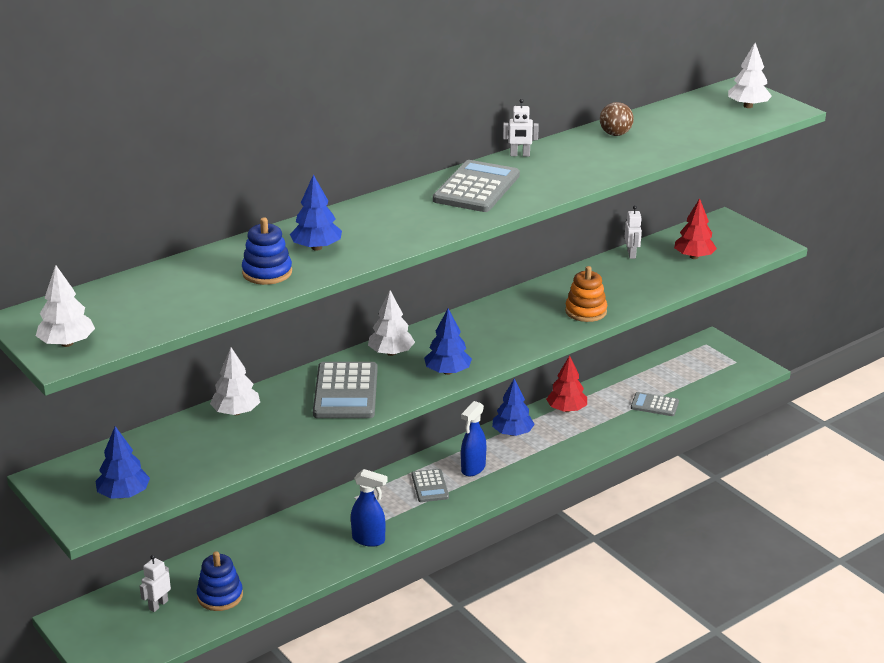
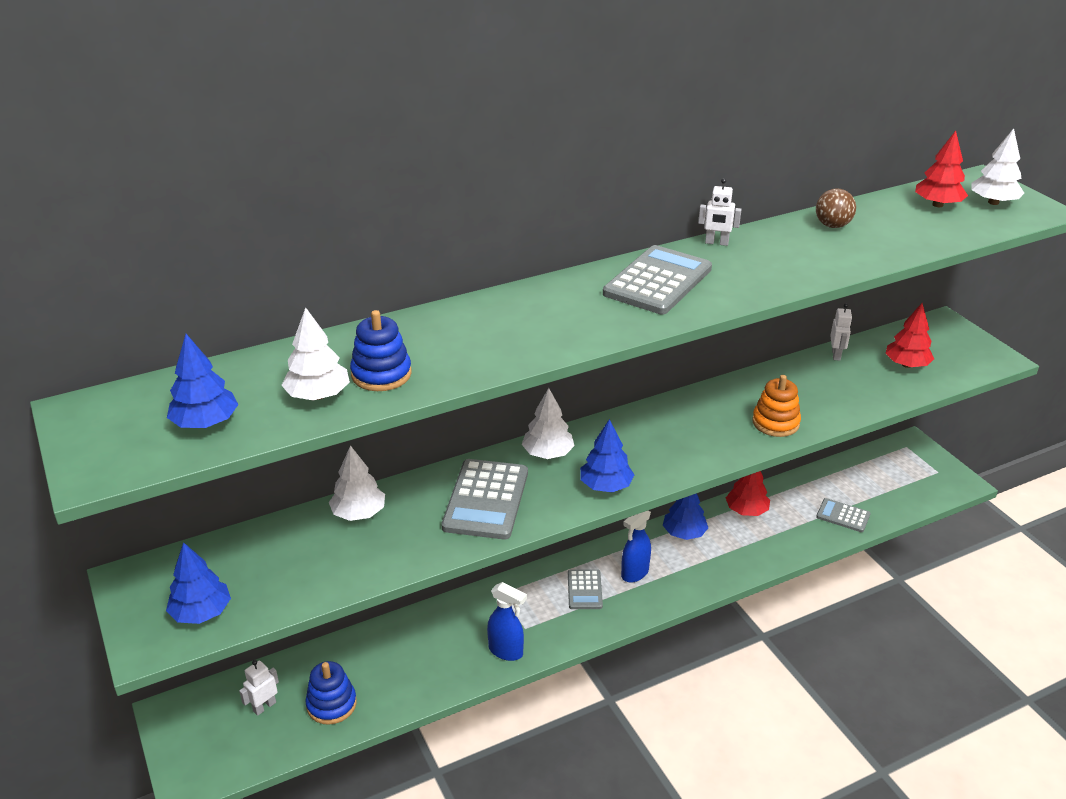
camera: 10 degrees right, 5 degrees up
white tree [36,265,95,347] -> white tree moved to [281,307,350,400]
blue tree [290,174,342,251] -> blue tree moved to [167,334,239,428]
none -> red tree [915,131,968,207]

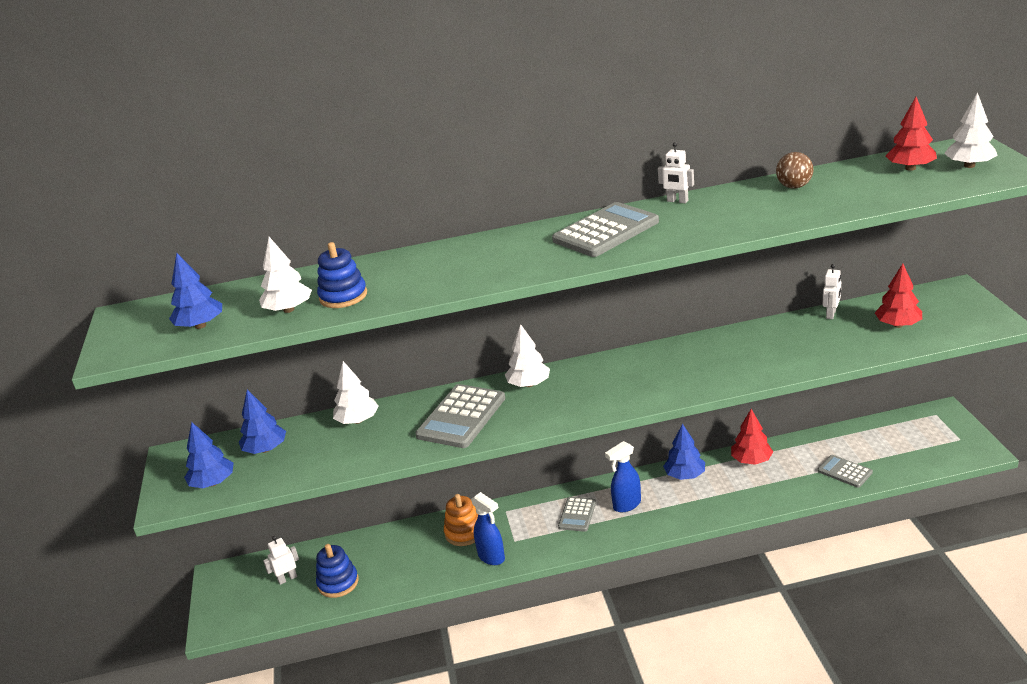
camera: 20 degrees right, 5 degrees down
blue tree [580,419,634,492] -> blue tree moved to [239,389,286,454]
orange stacking toy [752,375,801,437] -> orange stacking toy moved to [444,494,478,546]

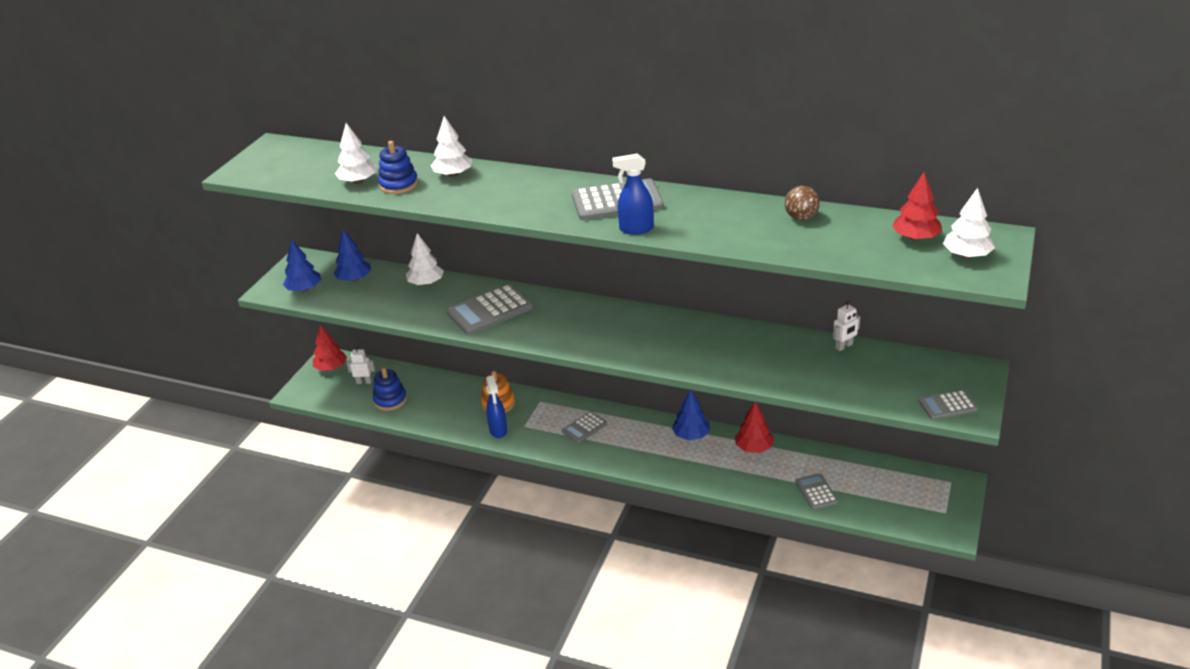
camera: 30 degrees right, 5 degrees up
blue tree [169,253,222,329] -> none
white tree [505,324,550,387] -> white tree moved to [431,116,472,177]
blue spray bottle [605,441,641,512] -> blue spray bottle moved to [612,153,653,234]
white robot [658,142,694,203] -> none
red tree [875,263,922,328] -> red tree moved to [313,325,347,371]
none -> grey calculator [919,390,978,420]

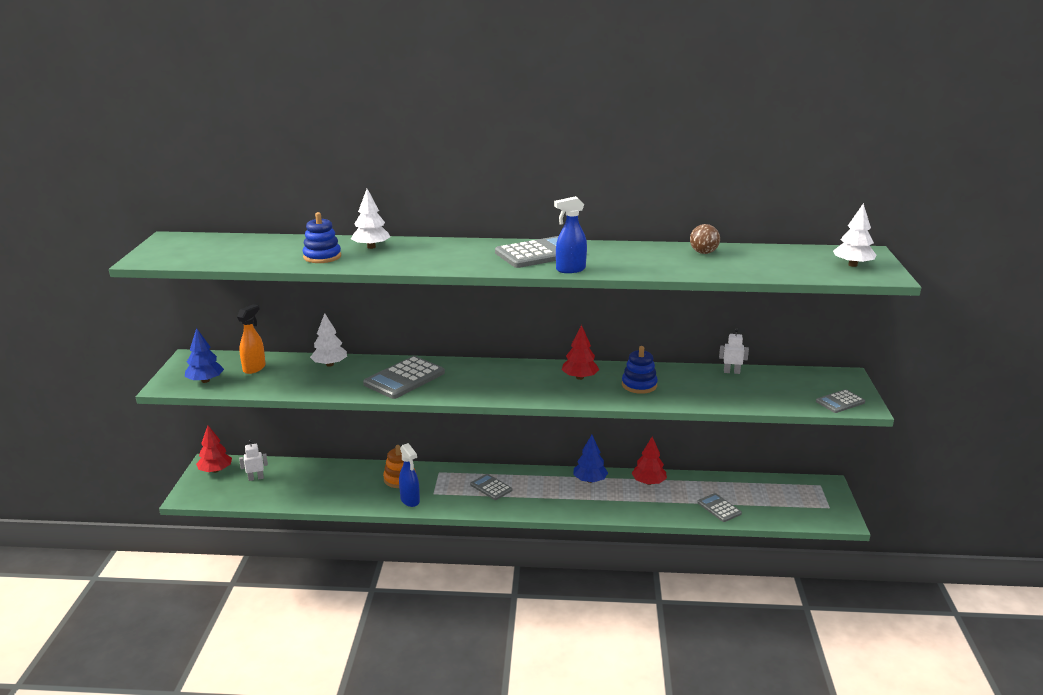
camera: 20 degrees left, 10 degrees down
blue tree [333,230,371,282] -> orange spray bottle [237,304,266,374]
white tree [335,123,377,184] -> none
blue stacking toy [373,367,407,411] -> blue stacking toy moved to [622,346,658,394]
grey calculator [562,411,607,443] -> grey calculator turned 105 degrees clockwise [470,474,512,500]
white robot [833,301,860,351] -> white robot turned 120 degrees counterclockwise [719,329,749,374]
red tree [892,172,942,241] -> red tree moved to [562,325,599,380]

